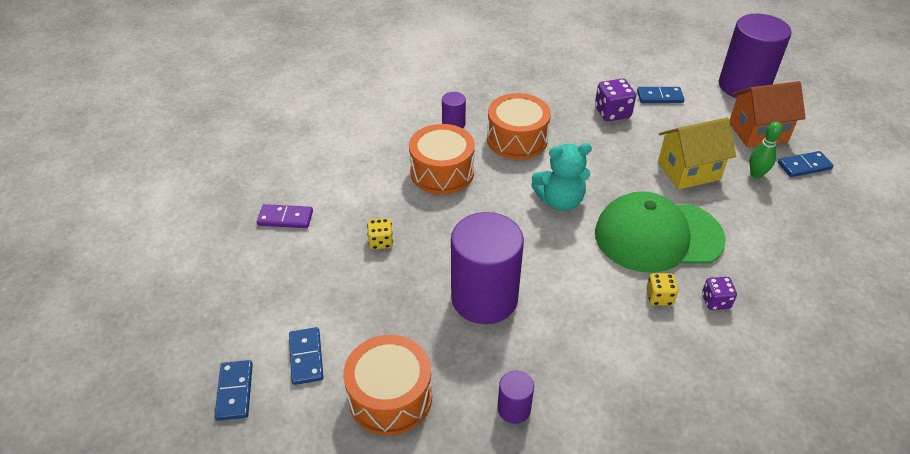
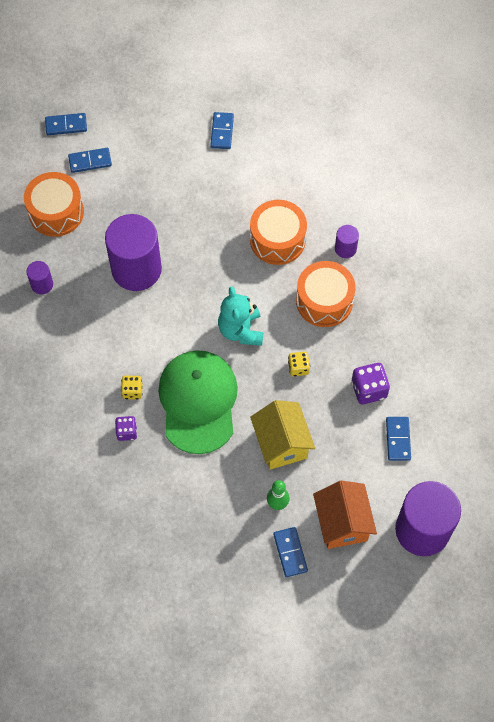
camera: 90 degrees right, 20 degrees up
purple domino [257,204,313,228] -> blue domino [210,112,234,149]
yellow dice [367,218,393,250] -> yellow dice moved to [288,351,310,377]

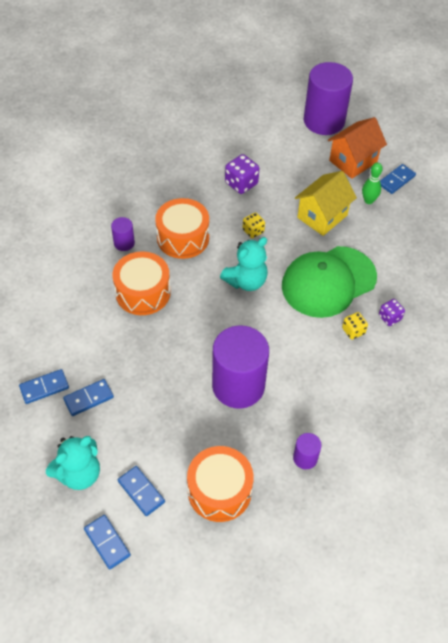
camera: 120 degrees left, 10 degrees down
blue domino [386,417,411,461] -> blue domino moved to [63,379,114,416]
none -> turquoise teddy bear [46,436,100,490]

